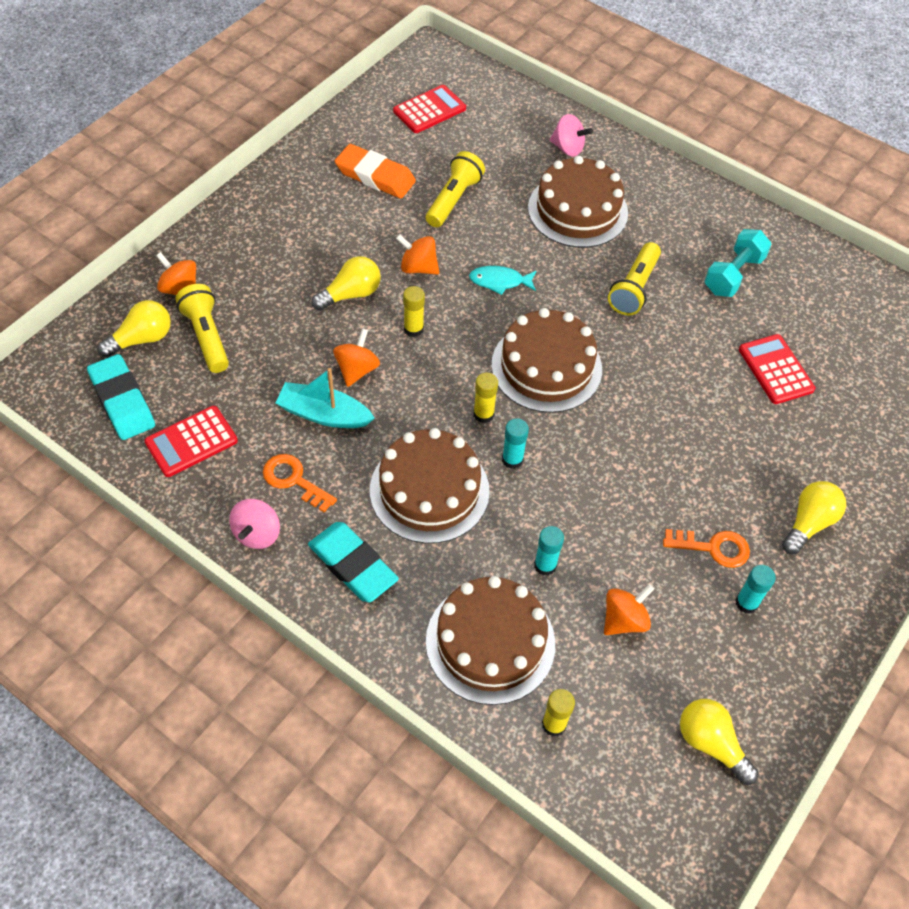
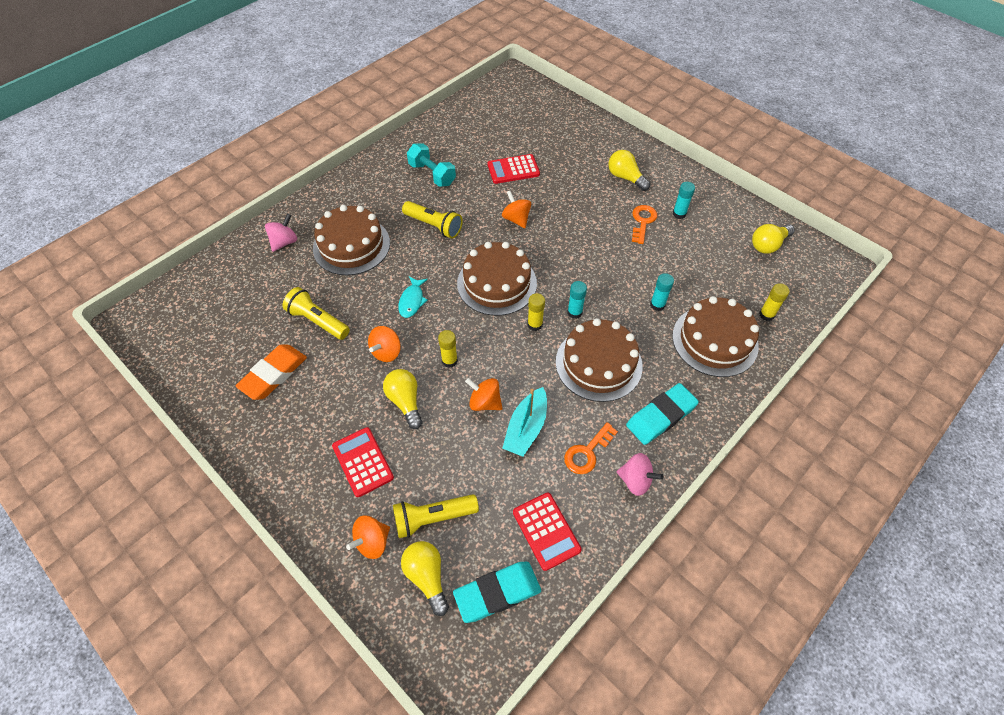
camera: 80 degrees left, 0 degrees up
red calculator [393,85,466,133] -> red calculator moved to [332,427,394,497]
orange spinning top [604,584,654,635] -> orange spinning top moved to [502,191,531,228]

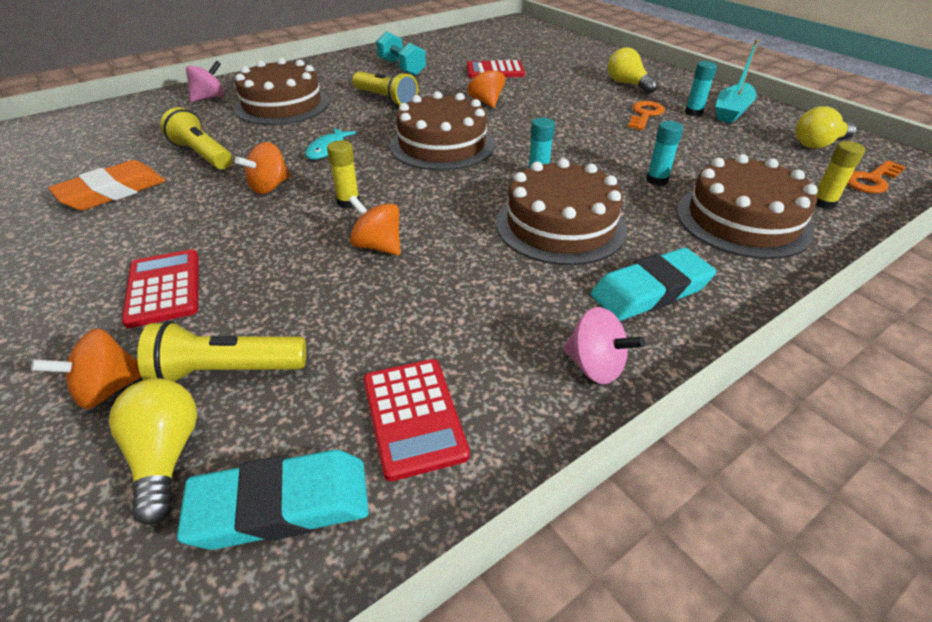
camera: 10 degrees right, 15 degrees down
yellow light bulb [383,369,423,429] -> none
turquoise boat [502,387,547,457] -> turquoise boat moved to [715,40,759,123]
yellow glue stick [528,293,545,331] -> none
orange key [564,422,618,474] -> orange key moved to [847,160,905,193]

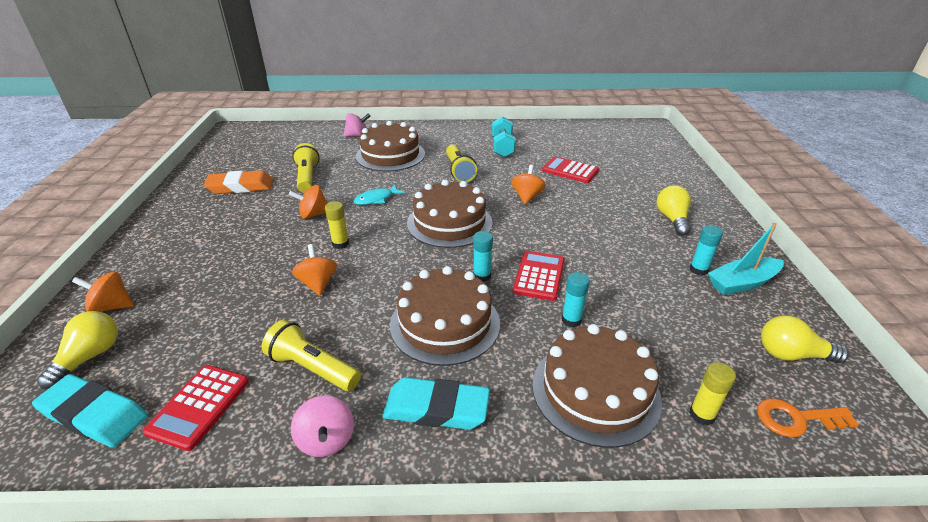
camera: 35 degrees right, 5 degrees down
red calculator [122,249,199,328] -> red calculator moved to [513,251,565,301]
yellow flashlight [137,321,306,382] -> yellow flashlight moved to [262,320,361,391]
orange key [628,101,665,130] -> none

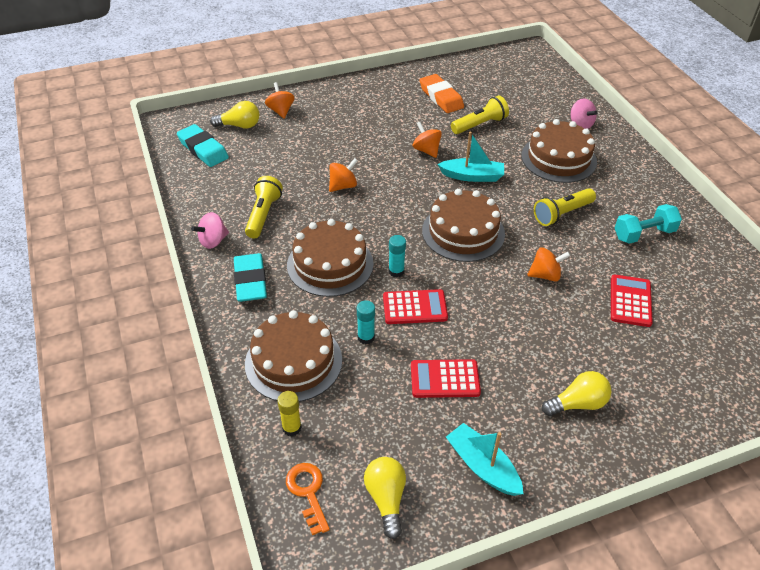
camera: 70 degrees right, 10 degrees up
turquoise eraser [32,374,148,448] -> turquoise eraser turned 45 degrees counterclockwise [177,124,229,167]
red calculator [143,365,249,451] -> red calculator moved to [411,359,481,398]
yellow glue stick [325,201,349,249] -> none
turquoise fish [354,185,404,205] -> turquoise boat [437,132,504,182]
turquoise glue stick [689,225,723,276] -> none

